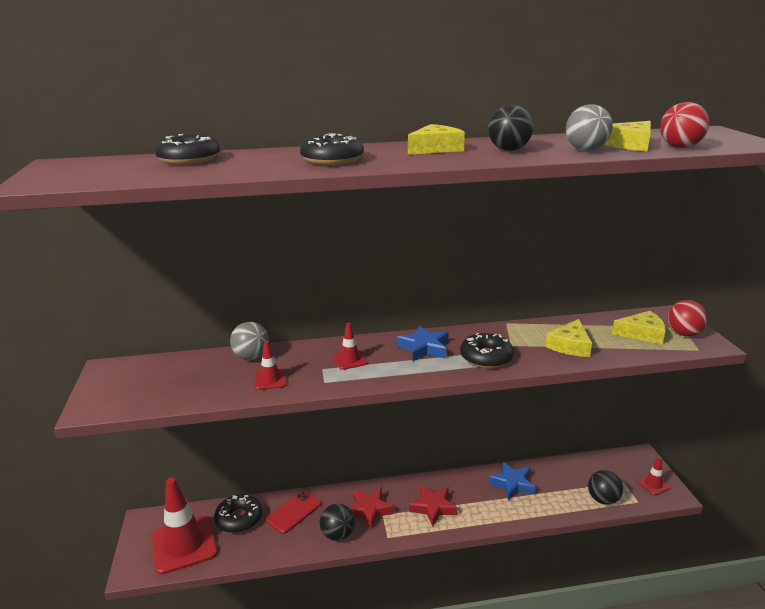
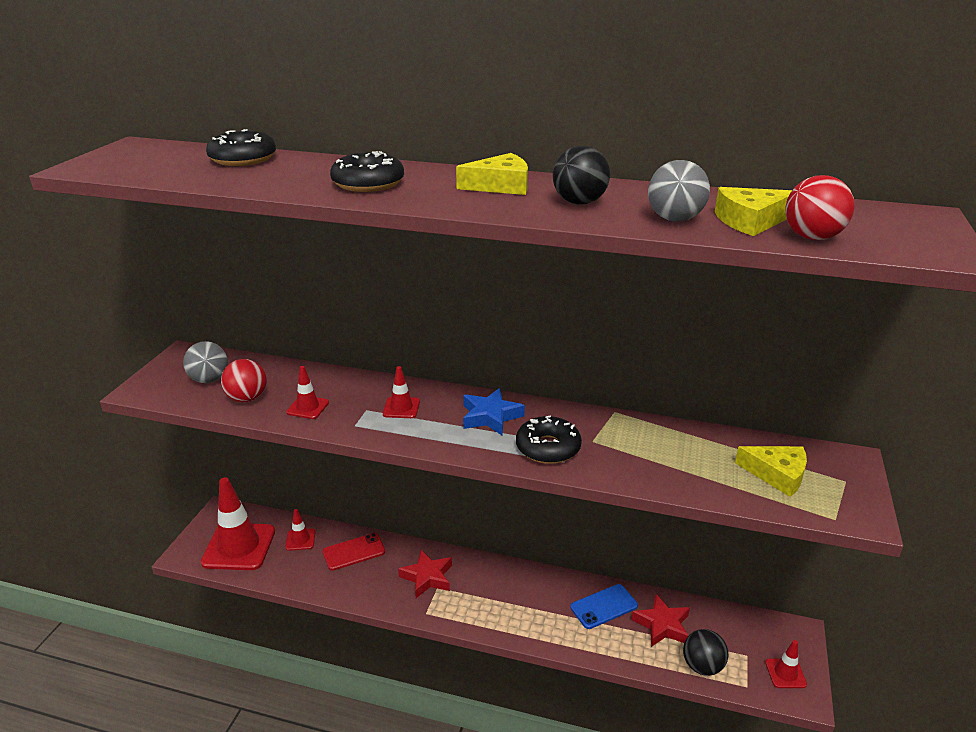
camera: 25 degrees right, 5 degrees up
black donut [214,494,262,533] -> red traffic cone [286,509,315,551]
grey ball [230,322,269,360] -> grey ball moved to [183,341,228,383]
black ball [320,504,355,541] -> none
red star [409,485,458,526] -> red star moved to [631,594,690,647]
blue star [489,462,536,501] -> blue phone [570,584,638,629]
yellow cheese [545,319,592,357] -> none
red ball [667,300,708,336] -> red ball moved to [221,359,267,403]

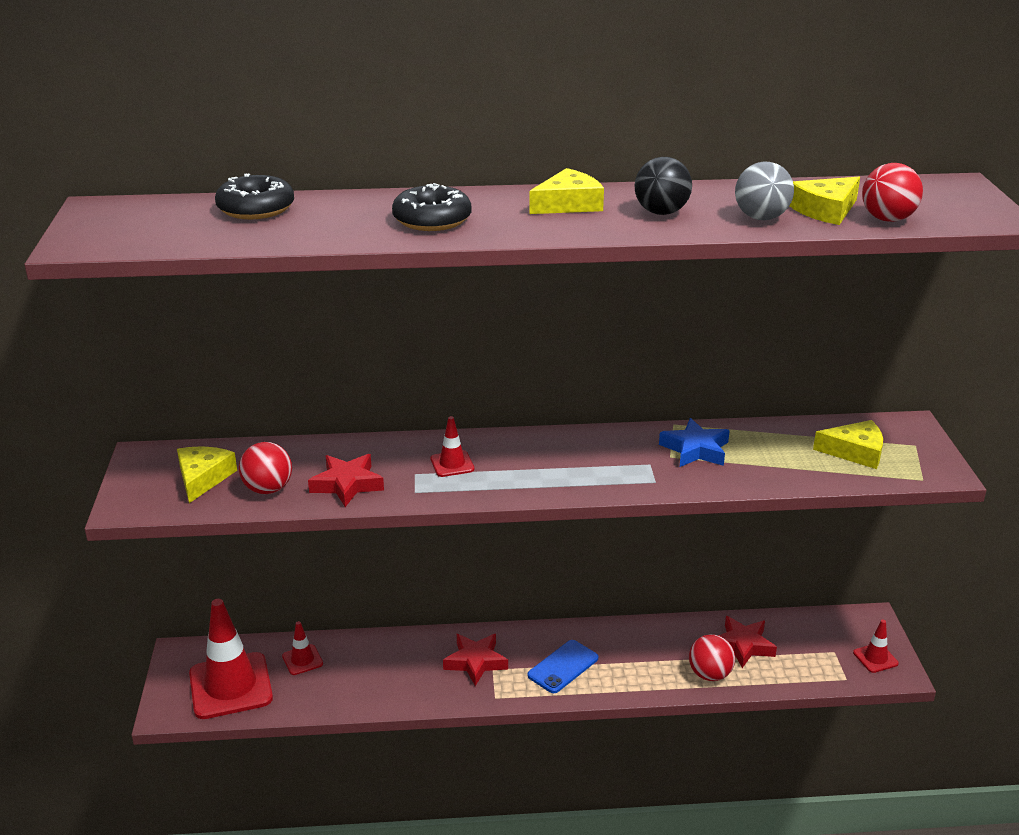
camera: 20 degrees left, 0 degrees up
grey ball [183,341,228,383] -> yellow cheese [177,446,237,503]
red traffic cone [286,366,329,419] -> red star [308,454,384,507]
red phone [323,533,385,571] -> none
blue star [463,388,525,435] -> blue star moved to [659,418,730,467]
black donut [516,416,582,464] -> none
blue phone [570,584,638,629] -> blue phone moved to [528,640,598,693]
black ball [683,629,728,676] -> none
none -> red ball [689,634,735,681]

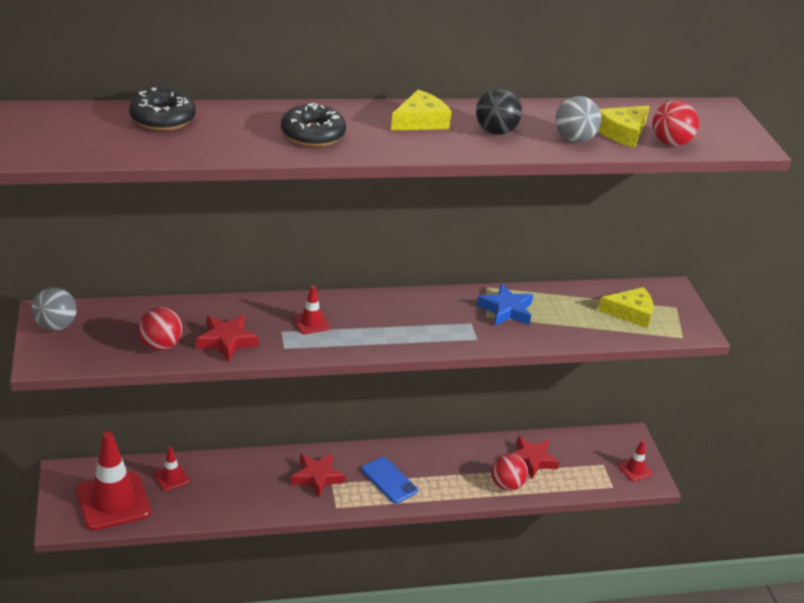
camera: 10 degrees left, 5 degrees up
yellow cheese [177,446,237,503] -> none
blue phone [528,640,598,693] -> blue phone turned 75 degrees counterclockwise [361,457,418,504]
none -> grey ball [32,288,77,331]

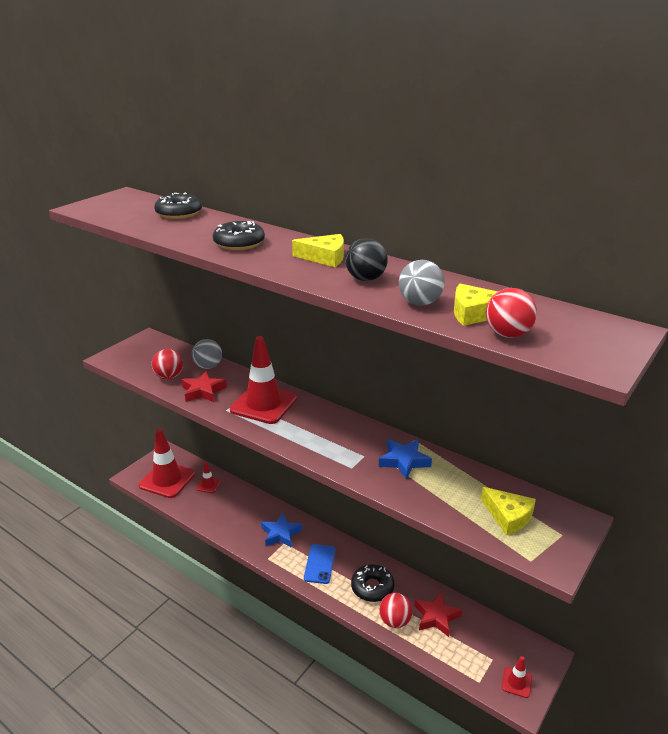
camera: 50 degrees right, 5 degrees down
grey ball [32,288,77,331] -> grey ball moved to [192,339,222,369]
red star [291,454,345,497] -> blue star [261,513,302,548]
red traffic cone [293,285,330,334] -> red traffic cone [230,336,297,424], size x2.17
none -> black donut [351,564,394,602]

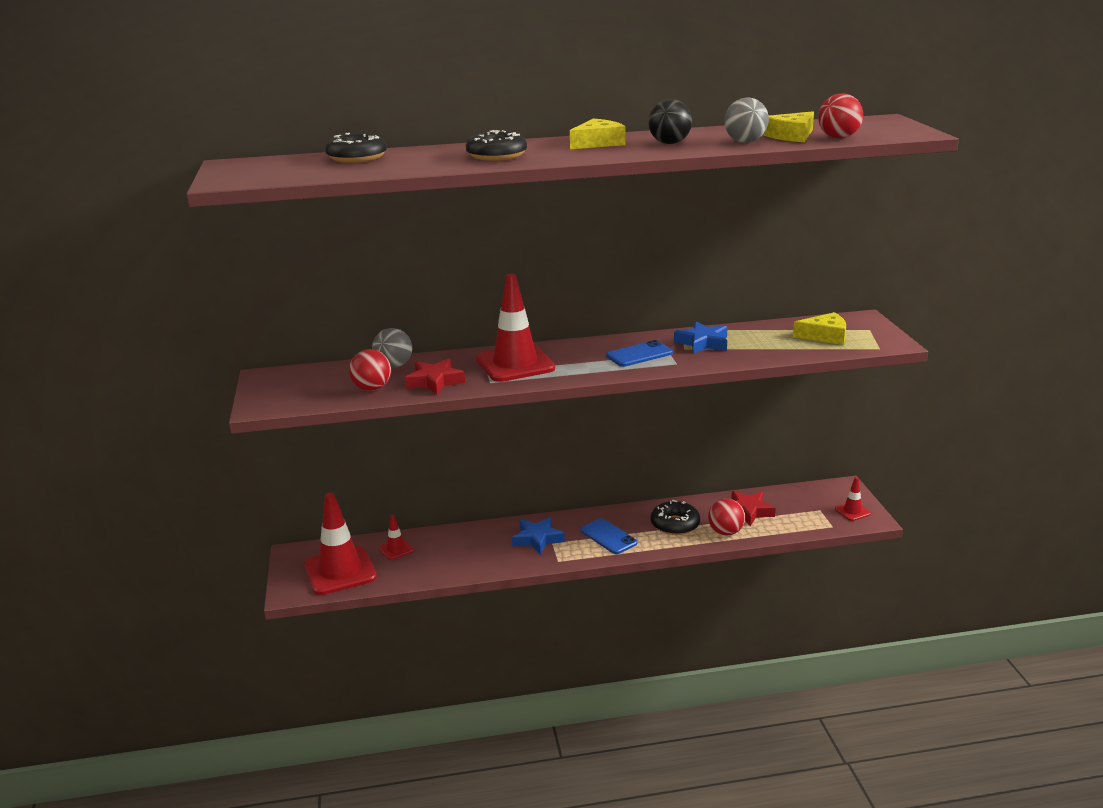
camera: 45 degrees left, 5 degrees down
none -> blue phone [606,340,673,367]

